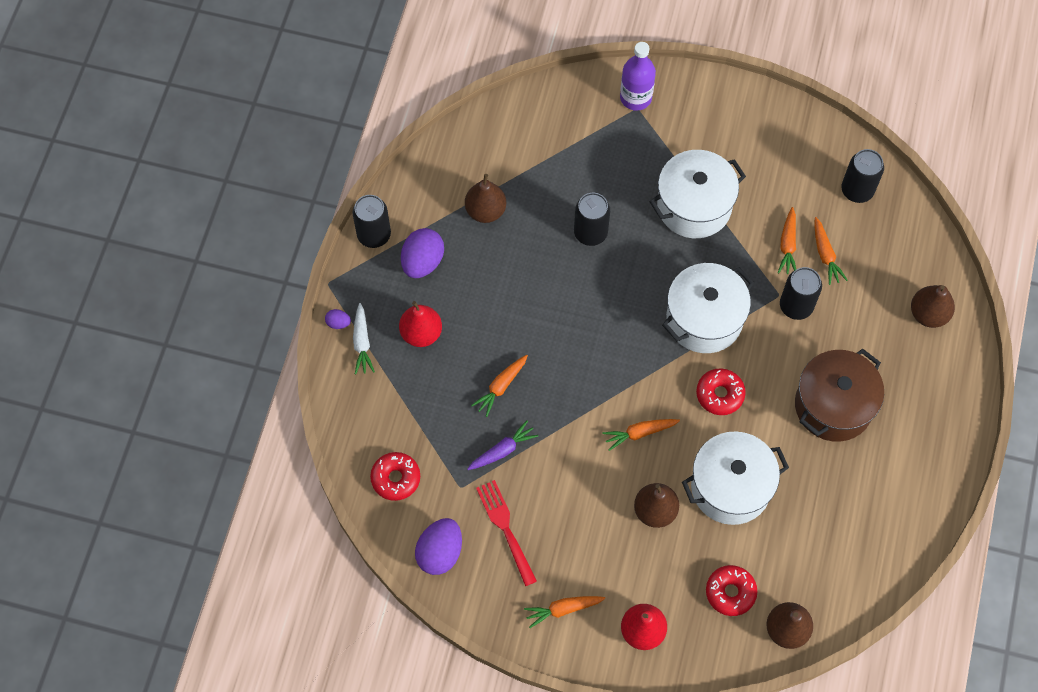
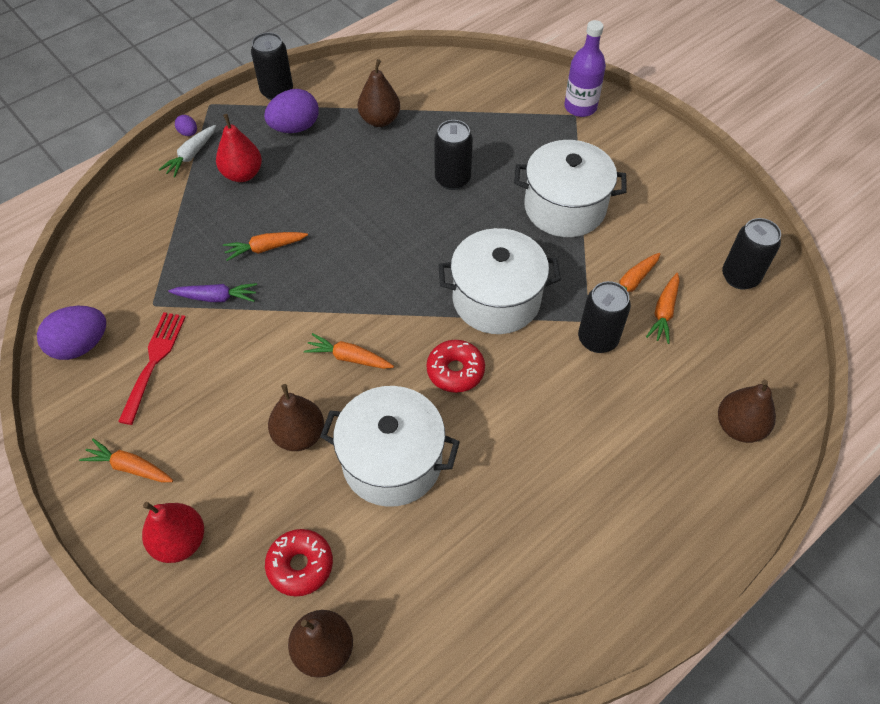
camera: 35 degrees right, 10 degrees down
red donut [370,452,420,501] -> none
brown pot [795,349,884,442] -> none

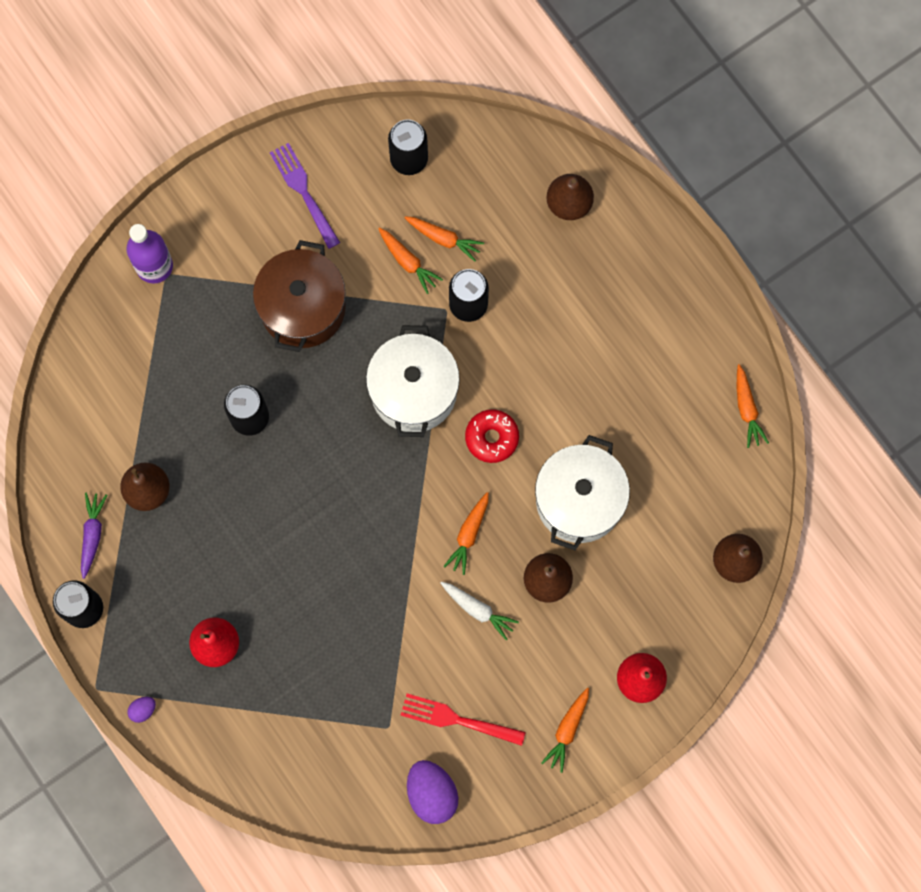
camera: 85 degrees left, 20 degrees up
white carrot [158,125,216,177] -> white carrot moved to [441,582,519,641]
purple carrot [169,283,257,302] -> purple carrot moved to [81,493,107,579]
orange carrot [223,232,308,261] -> orange carrot moved to [737,364,769,448]
purple egg [264,89,319,133] -> none
red donut [265,529,333,597] -> none
white pot [514,140,626,237] -> brown pot [253,240,346,352]
none -> purple fork [270,143,340,249]

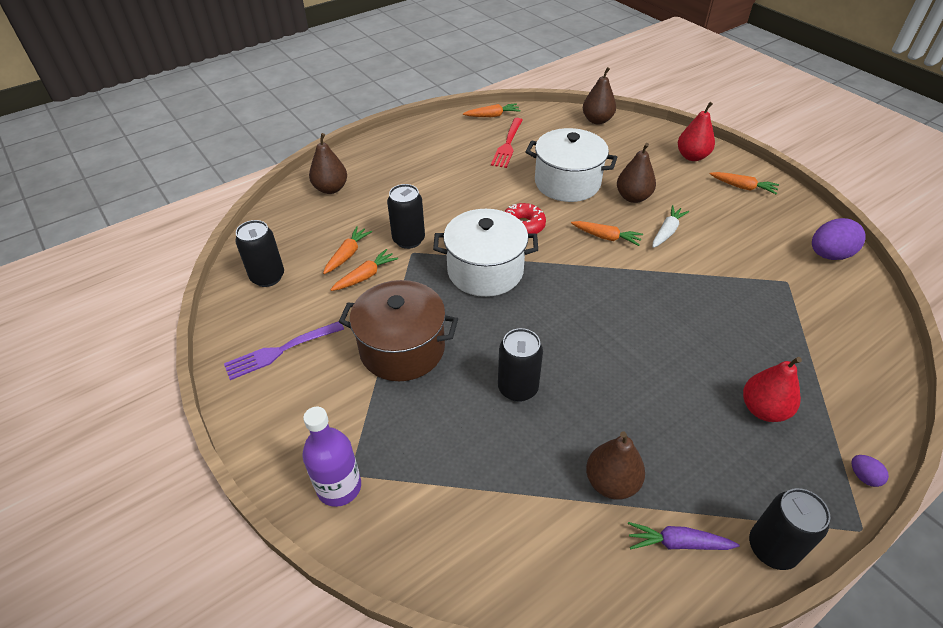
camera: 90 degrees left, 30 degrees down
red fork [401,694,526,746] -> red fork moved to [491,118,523,168]

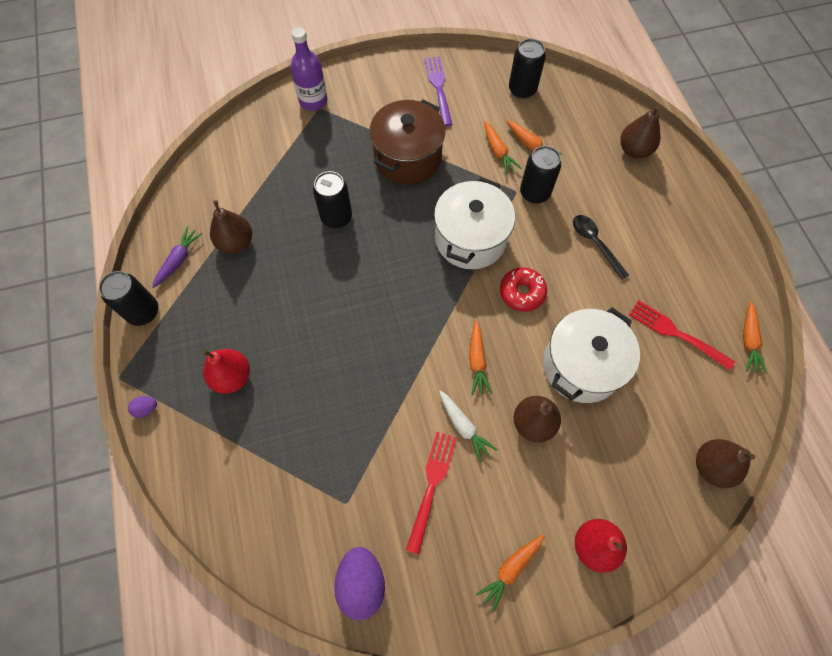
camera: 110 degrees right, 20 degrees up
orange carrot [571,221,643,246] -> orange carrot turned 45 degrees counterclockwise [469,321,492,395]
none -> red fork [406,432,457,554]
none -> black spoon [573,215,629,280]

